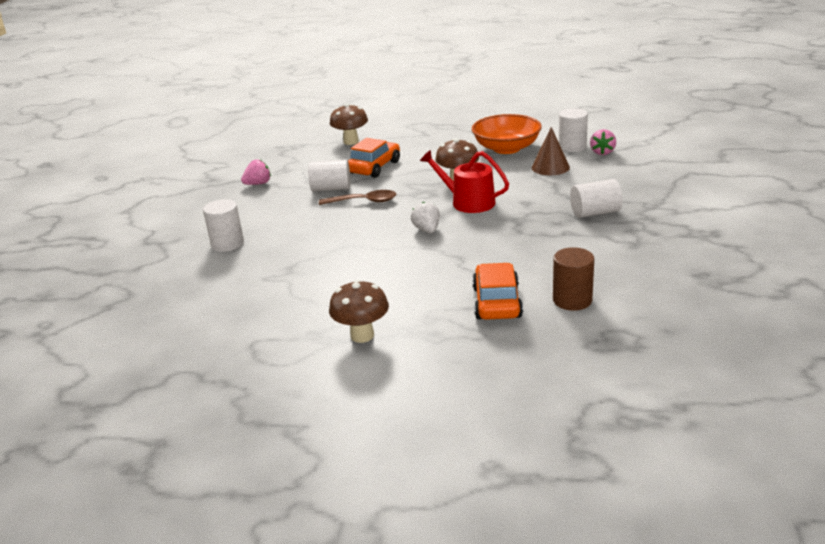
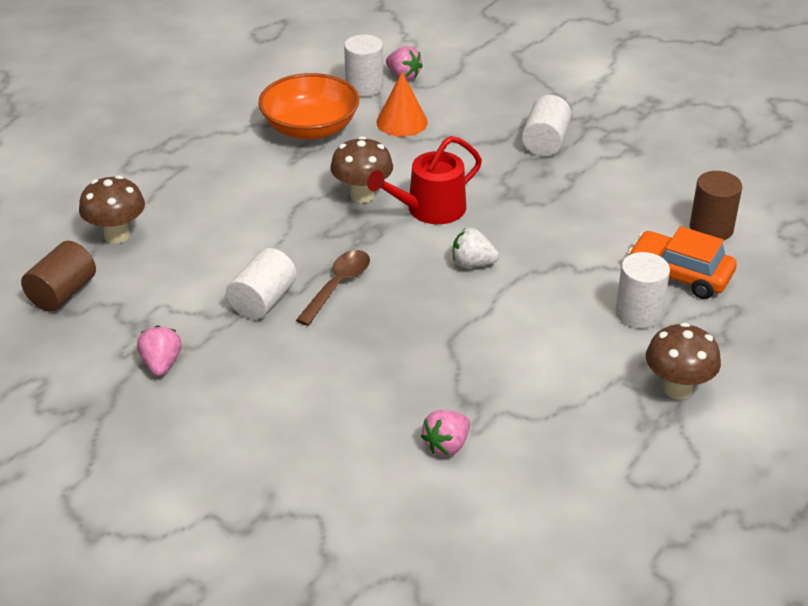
camera: 65 degrees left, 10 degrees up
white cylinder [203,199,244,252] -> white cylinder moved to [615,252,670,328]
orange car [348,138,400,178] -> none
brown cone [532,127,570,175] -> orange cone [376,72,428,137]
none -> brown cylinder [21,241,96,312]
none -> pink strawberry [421,410,470,456]

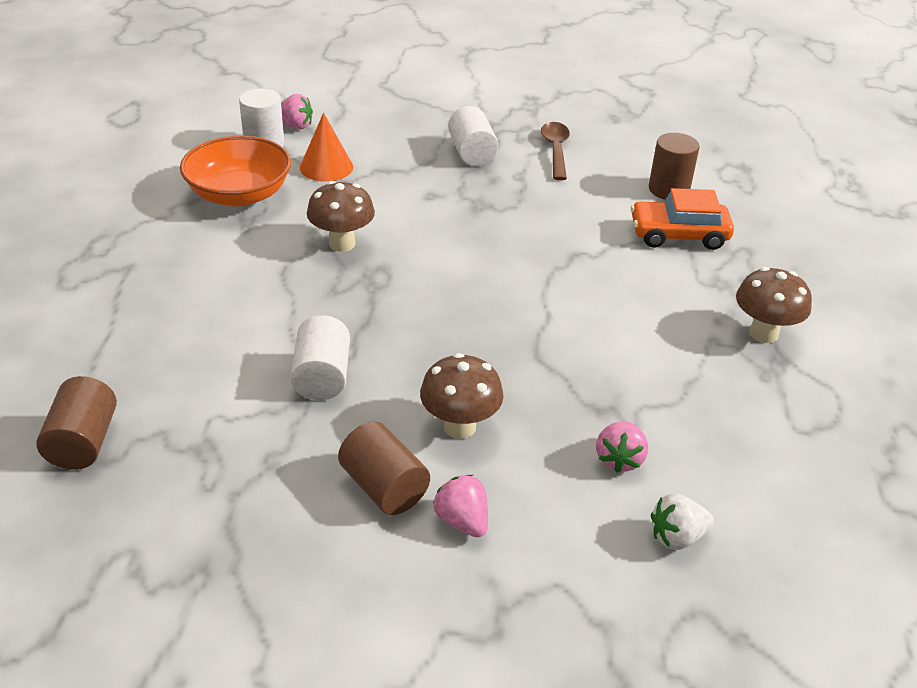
camera: 30 degrees left, 0 degrees up
brown mushroom [79,175,145,244] -> brown mushroom moved to [420,353,504,439]
pink strawberry [137,325,182,376] -> pink strawberry moved to [433,475,488,537]
brown spoon [296,250,370,326] -> brown spoon moved to [541,122,570,180]
red watering can [367,136,482,224] -> none
white strawberry [453,228,499,267] -> white strawberry moved to [651,494,714,550]
white cylinder [615,252,670,328] -> none
none -> brown cylinder [338,421,430,515]

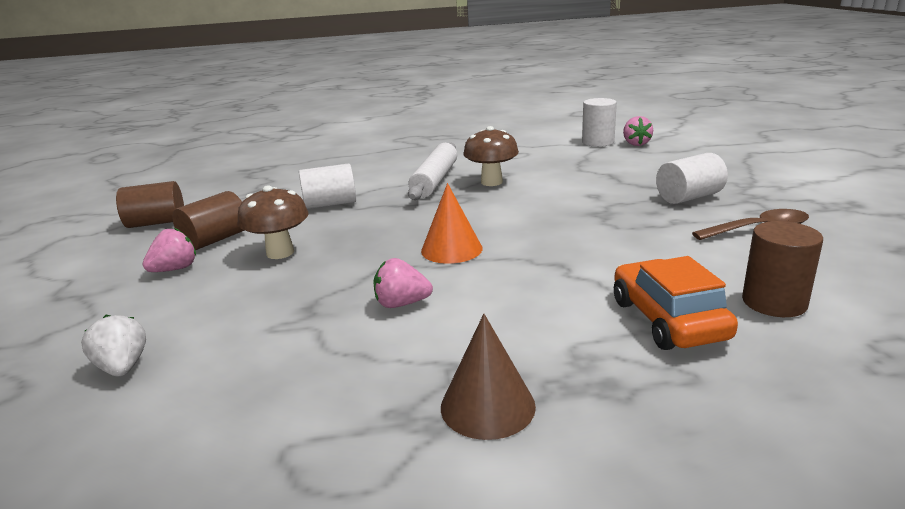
camera: 80 degrees right, 15 degrees down
brown cylinder [36,376,117,470] -> brown cylinder moved to [116,181,184,228]
orange bowl [180,136,291,207] -> none
orange cone [300,113,353,182] -> orange cone moved to [421,183,482,264]
pink strawberry [596,421,648,473] -> pink strawberry moved to [373,258,433,308]
brown mushroom [736,267,812,343] -> brown cone [441,314,536,440]
none -> white rolling pin [408,143,457,200]

